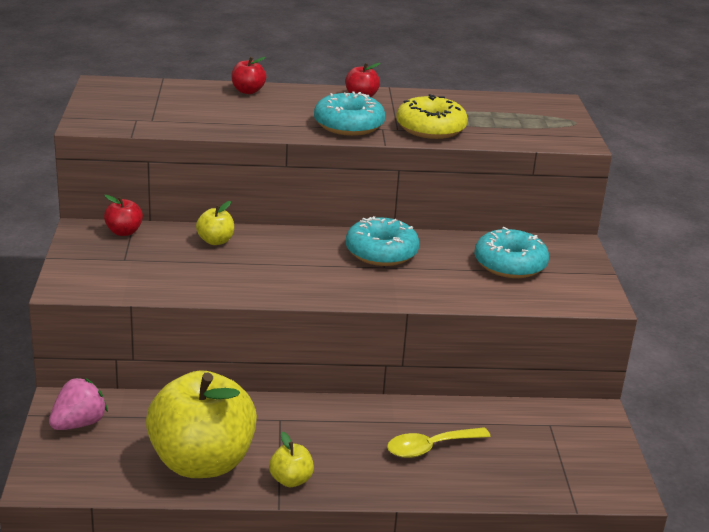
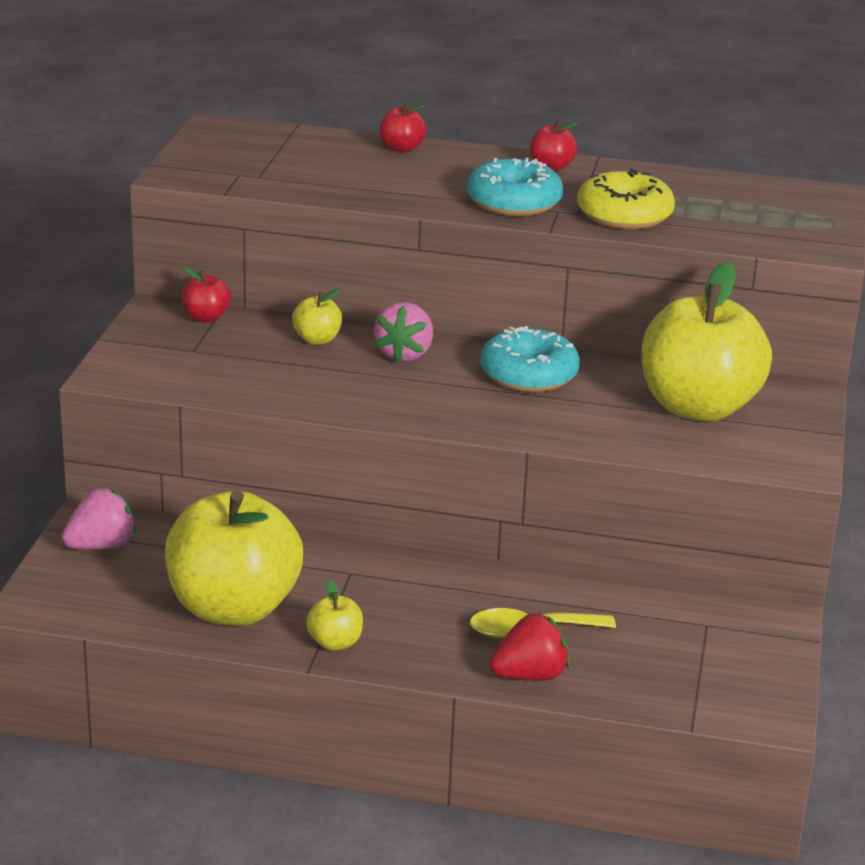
camera: 15 degrees right, 0 degrees up
turquoise donut [474,227,549,278] -> yellow apple [641,261,772,421]
none -> pink strawberry [374,302,433,362]
none -> red strawberry [490,613,570,681]

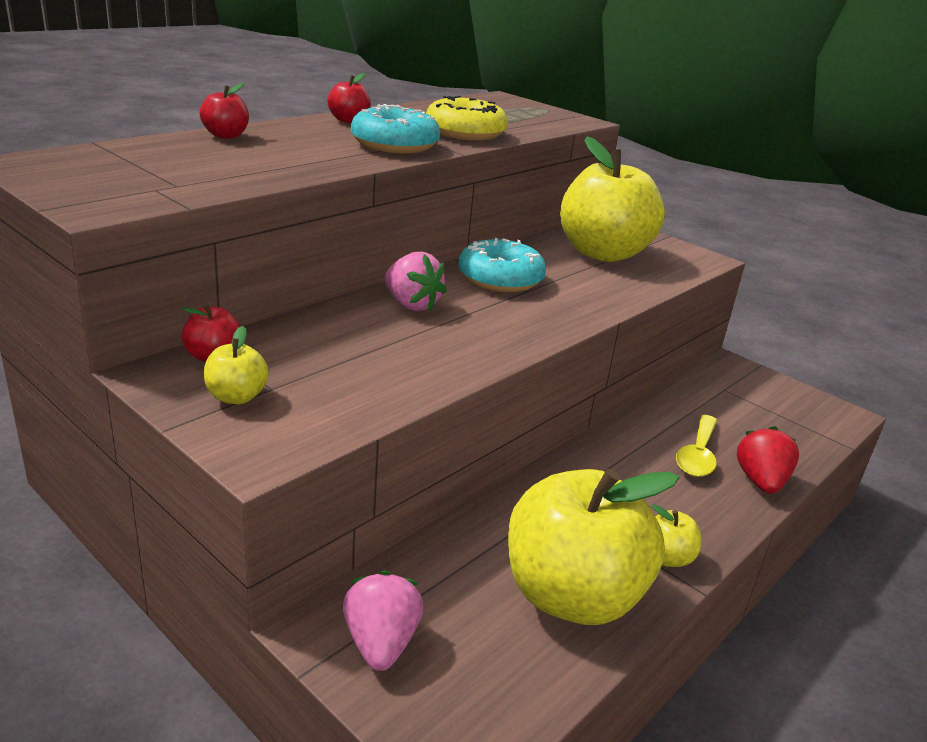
camera: 60 degrees left, 0 degrees up
yellow apple [292,289,342,345] -> yellow apple moved to [204,326,269,404]

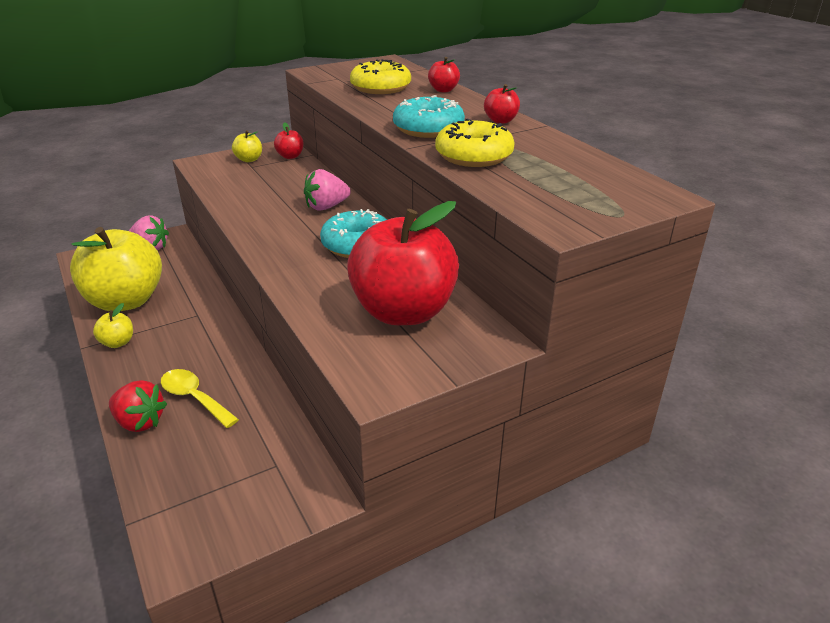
camera: 110 degrees right, 5 degrees up
yellow apple [560,136,665,262] -> red apple [347,201,459,325]
none -> yellow donut [350,59,411,94]

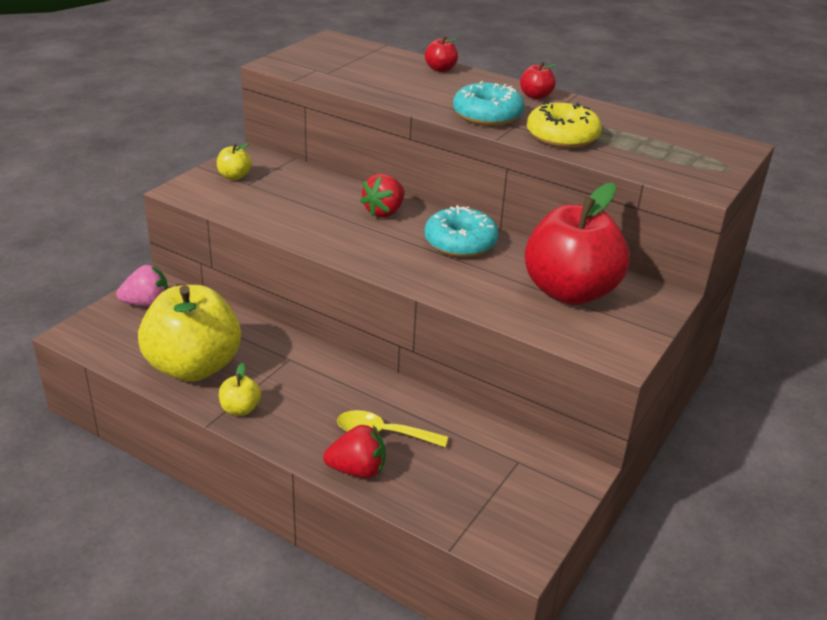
camera: 30 degrees left, 0 degrees up
red apple [274,122,304,159] -> none
pink strawberry [304,169,351,211] -> red strawberry [360,174,405,218]
yellow donut [350,59,411,94] -> none

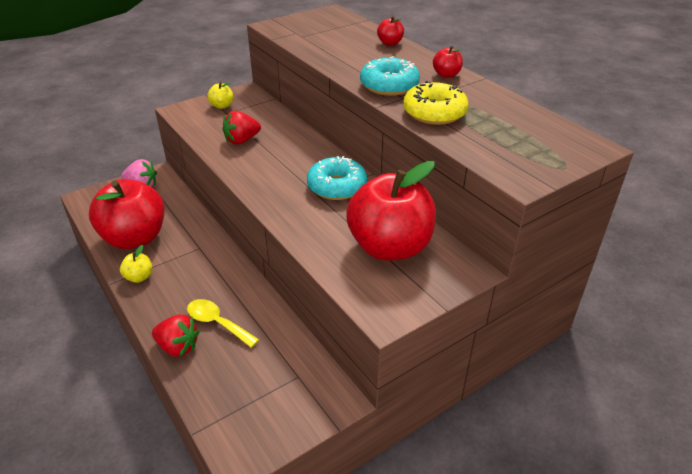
camera: 25 degrees right, 5 degrees up
yellow apple [138,285,241,382] -> red apple [89,179,164,249]
red strawberry [360,174,405,218] -> red strawberry moved to [222,111,261,144]

